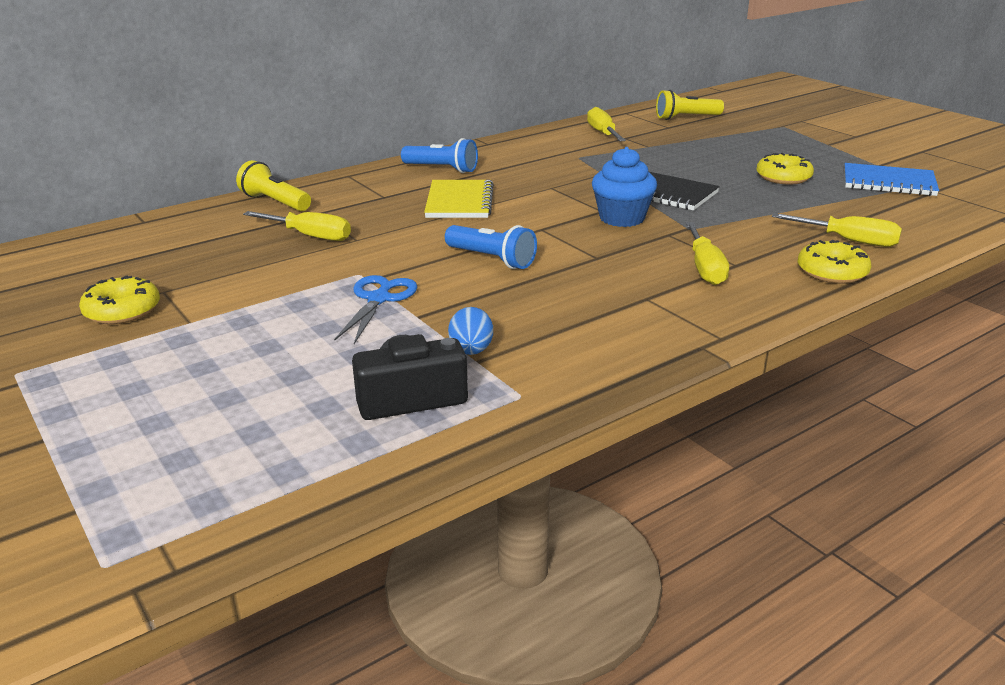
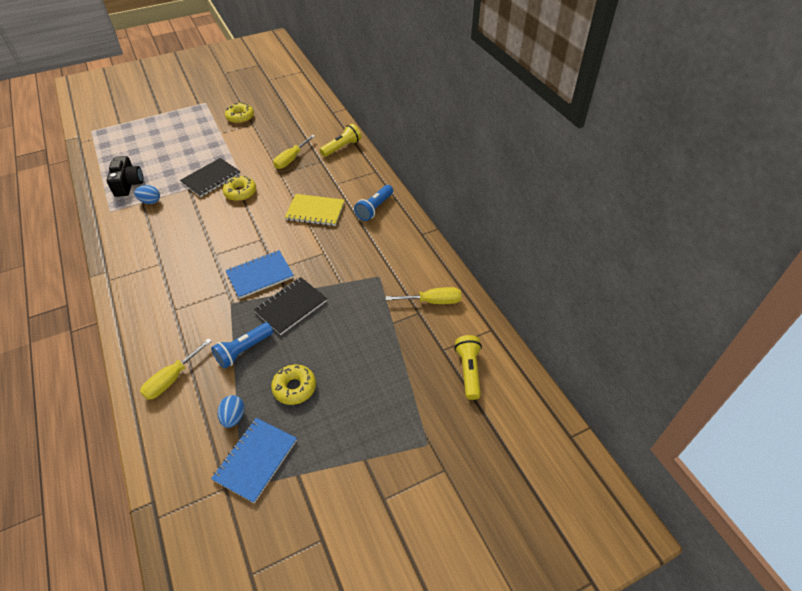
camera: 100 degrees right, 20 degrees up
blue scissors [334,275,417,344] -> black notebook [180,158,241,197]
blue flashlight [445,225,537,269] -> blue flashlight moved to [211,322,273,369]
blue cupcake [592,147,657,227] -> blue notebook [226,250,294,299]
yellow screwdriver [686,222,729,285] -> none
yellow donut [797,240,871,284] -> yellow donut moved to [223,176,256,201]
none -> blue egg [218,395,245,428]

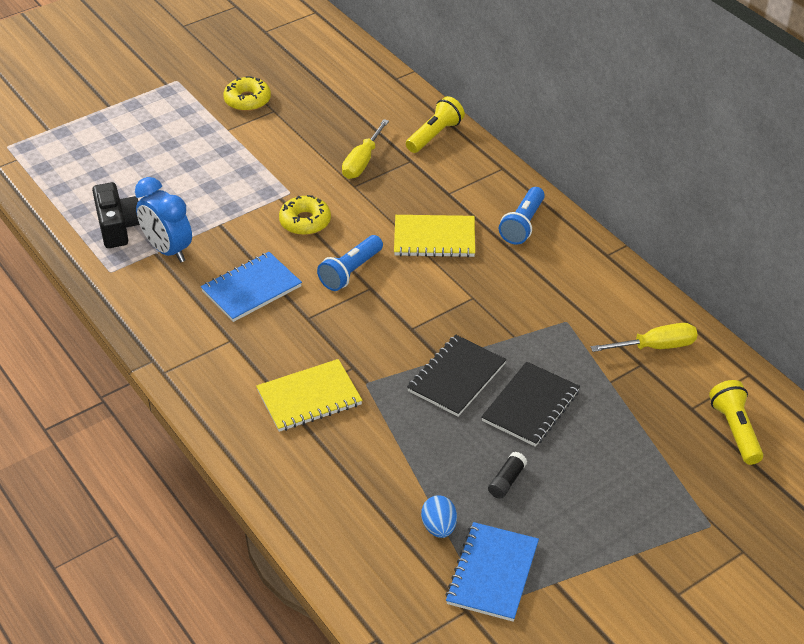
camera: 10 degrees left, 5 degrees down
blue egg [134,185,160,204] -> blue clock [135,177,192,262]
yellow screwdriver [140,338,212,400] -> none
black notebook [180,158,241,197] -> black notebook moved to [481,361,580,447]
blue flashlight [211,322,273,369] -> blue flashlight moved to [317,235,383,291]
blue notebook [226,250,294,299] -> blue notebook moved to [201,252,302,322]
yellow donut [271,364,316,405] -> black glue stick [488,452,527,499]
none -> yellow notebook [256,359,362,432]

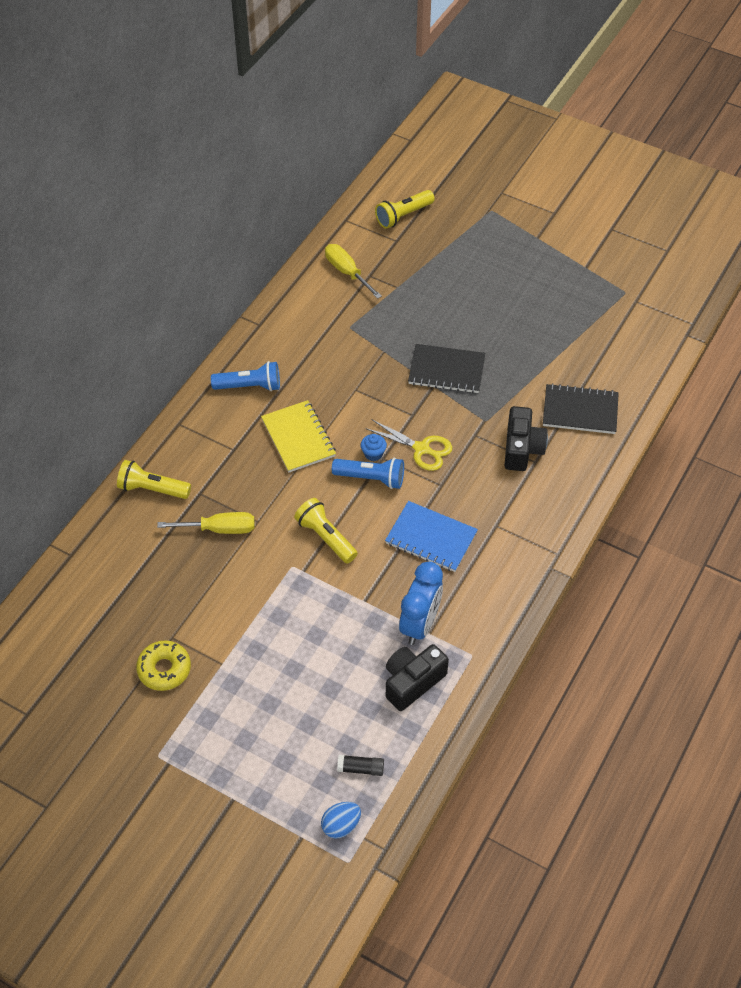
camera: 115 degrees left, 10 degrees up
yellow notebook [256,359,362,432] -> black camera [505,406,548,471]
yellow donut [279,195,331,235] -> yellow flashlight [294,498,358,563]
blue egg [421,495,457,538] -> blue egg moved to [321,802,361,839]
blue notebook [445,522,539,622] -> none
black notebook [481,361,580,447] -> black notebook moved to [543,383,619,434]
black glue stick [488,452,527,499] -> black glue stick moved to [337,755,384,776]
none -> blue cupcake [361,434,387,461]
none -> yellow scissors [365,419,452,471]

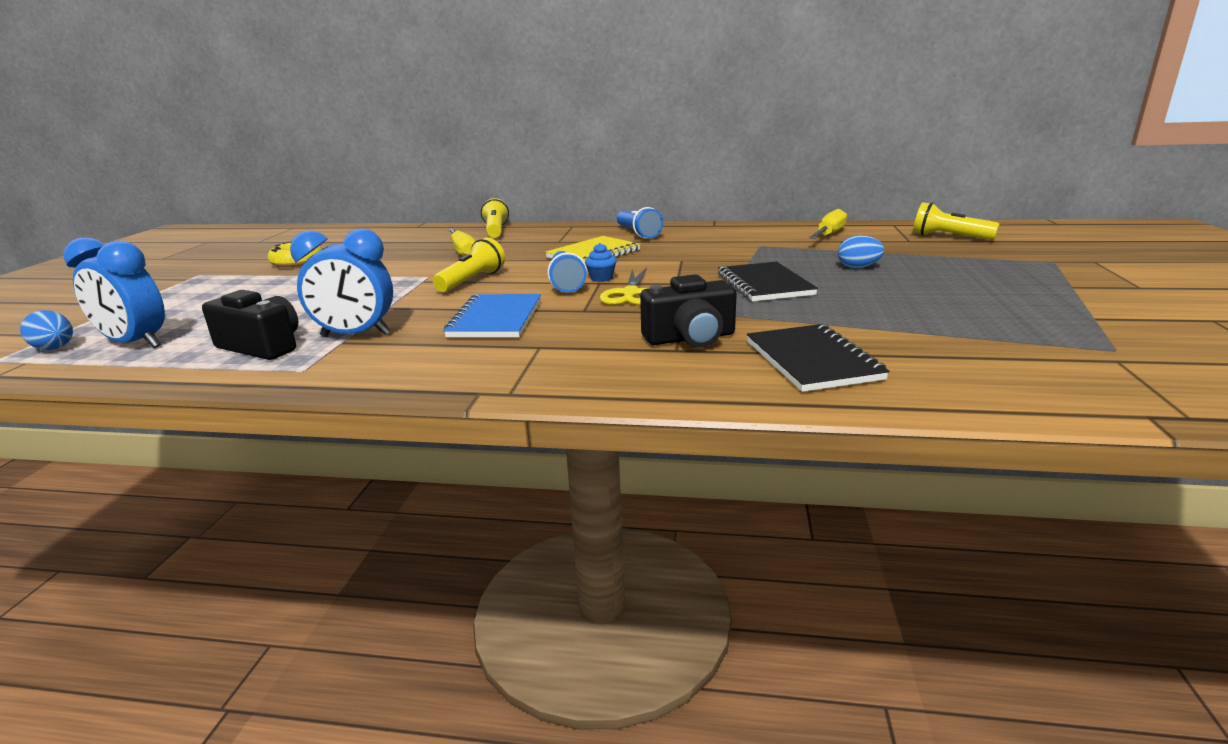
camera: 70 degrees right, 30 degrees down
black glue stick [337,755,384,776] -> blue clock [64,238,165,348]
none -> blue egg [838,235,884,269]

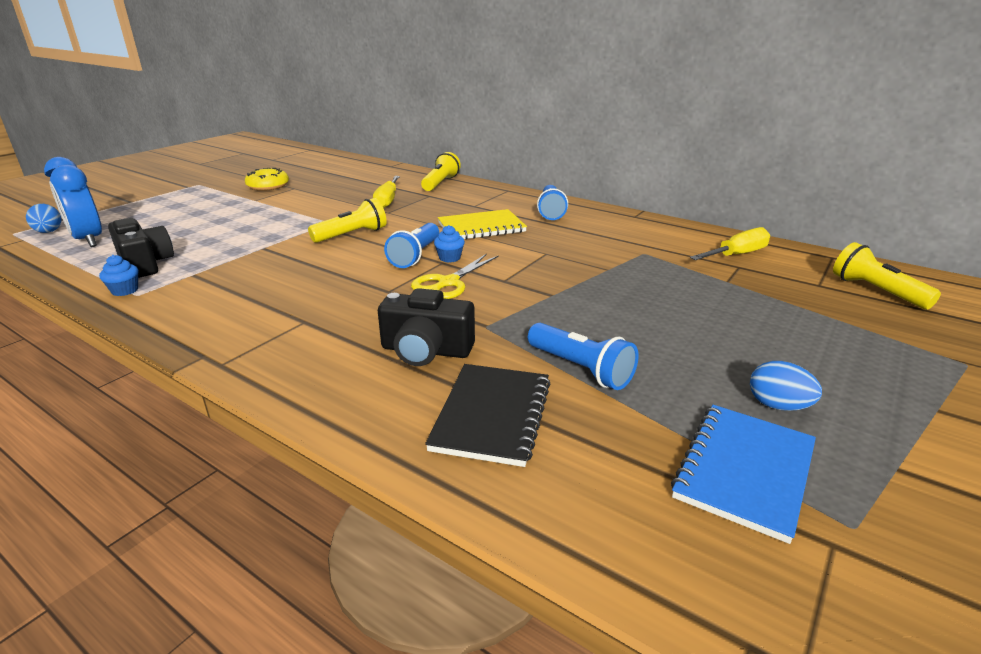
camera: 25 degrees right, 5 degrees up
blue clock [290,229,393,337] -> none
blue notebook [443,294,541,337] -> blue notebook moved to [671,405,816,544]
black notebook [718,262,818,302] -> none
blue egg [838,235,884,269] -> blue egg moved to [750,361,822,411]
none -> blue cupcake [99,255,139,296]
none -> blue flashlight [528,323,638,390]

